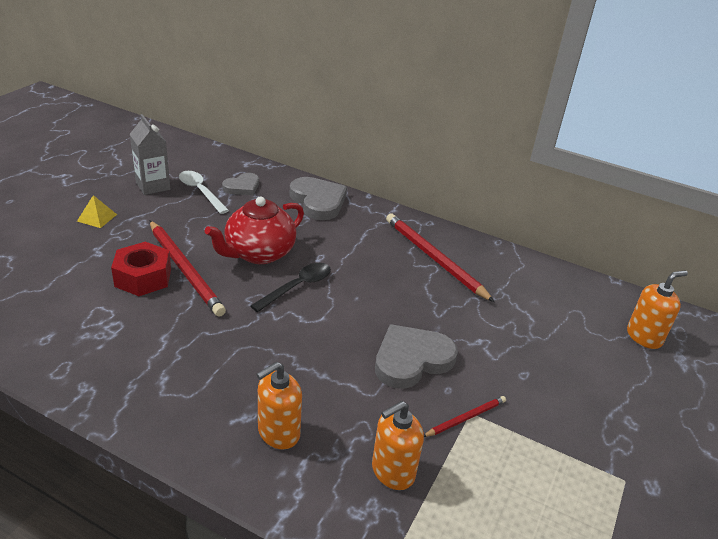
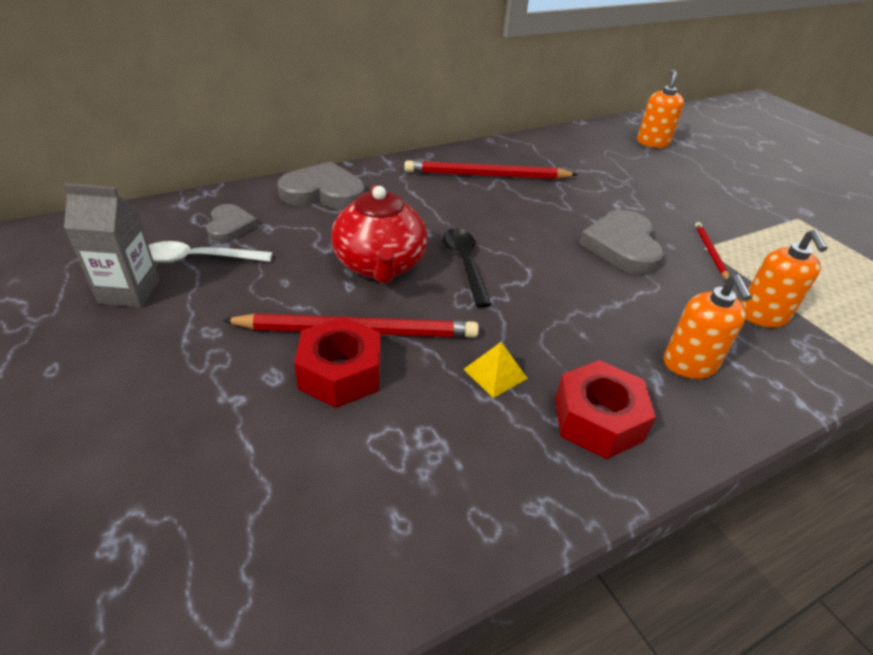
camera: 55 degrees left, 5 degrees up
yellow pyramid [77,195,117,228] -> yellow pyramid moved to [463,342,528,398]
none -> red nut [555,360,656,459]

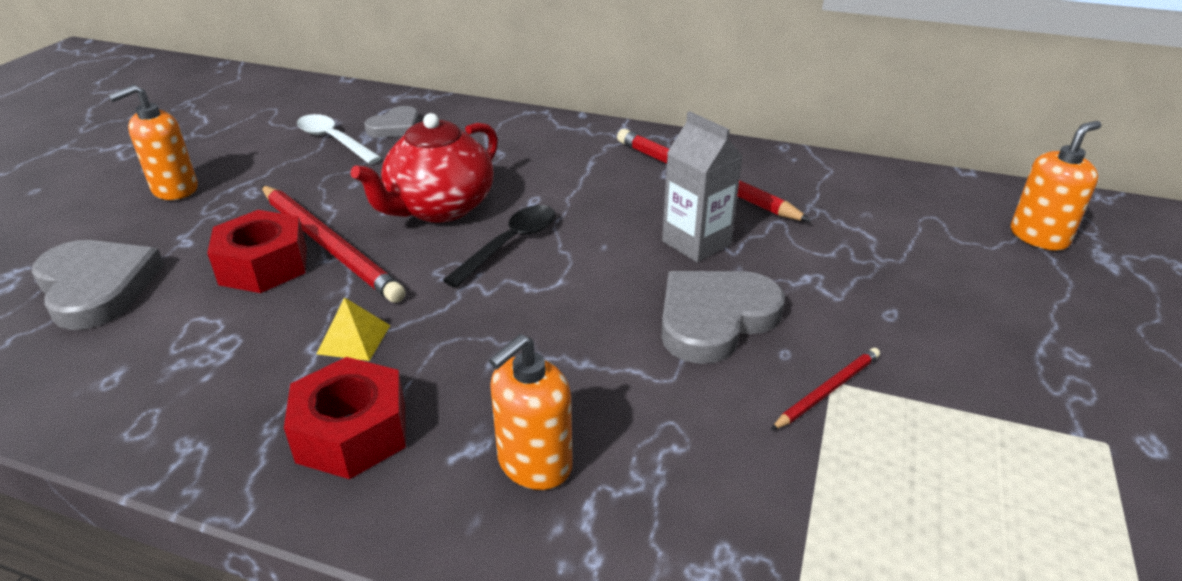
camera: 50 degrees right, 5 degrees down
grey carton [64,183,160,307] -> grey carton moved to [662,111,743,262]
grey heart [277,162,365,209] -> grey heart moved to [32,240,164,330]
orange soap dispenser [742,229,828,328] -> orange soap dispenser moved to [108,85,198,200]

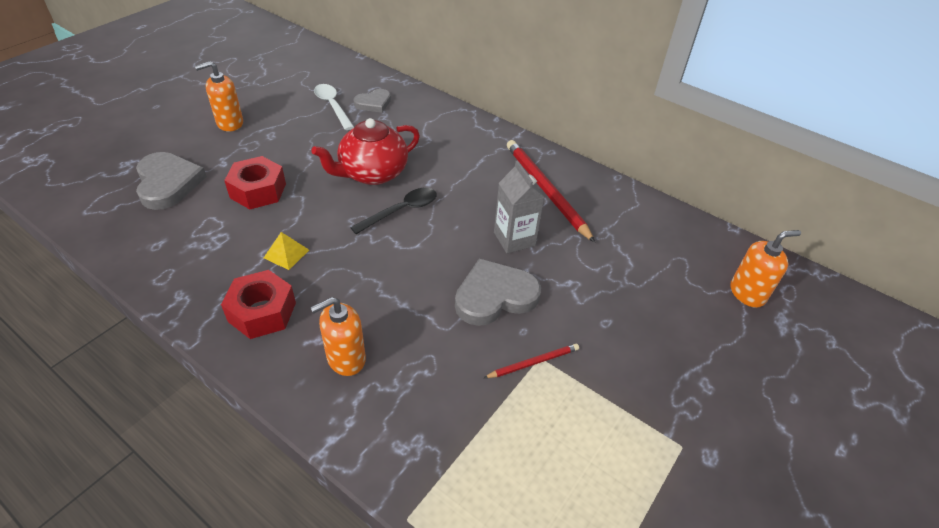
camera: 15 degrees right, 10 degrees up
red pencil [261,185,406,303] -> none

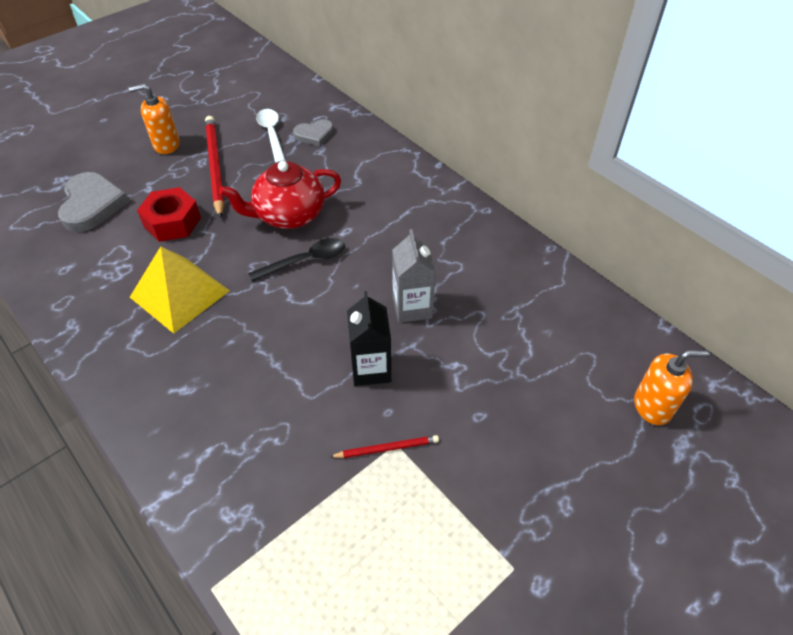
camera: 15 degrees right, 5 degrees up
red nut [221,270,296,339] -> none
yellow pyramid [264,232,309,270] -> yellow pyramid [130,246,230,334], size x2.19
orange soap dispenser [310,297,366,376] -> none
grey heart [455,258,541,326] -> black carton [347,291,391,386]
red pencil [507,140,595,243] -> red pencil moved to [205,116,224,219]

